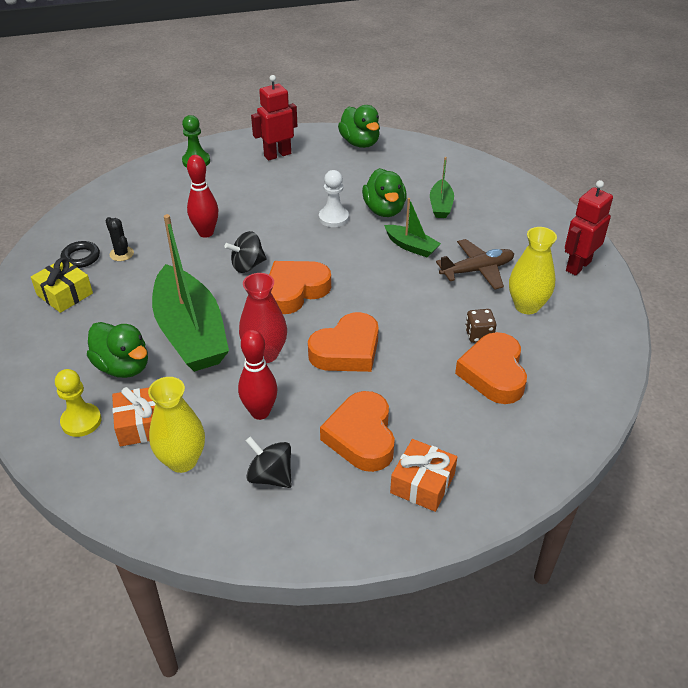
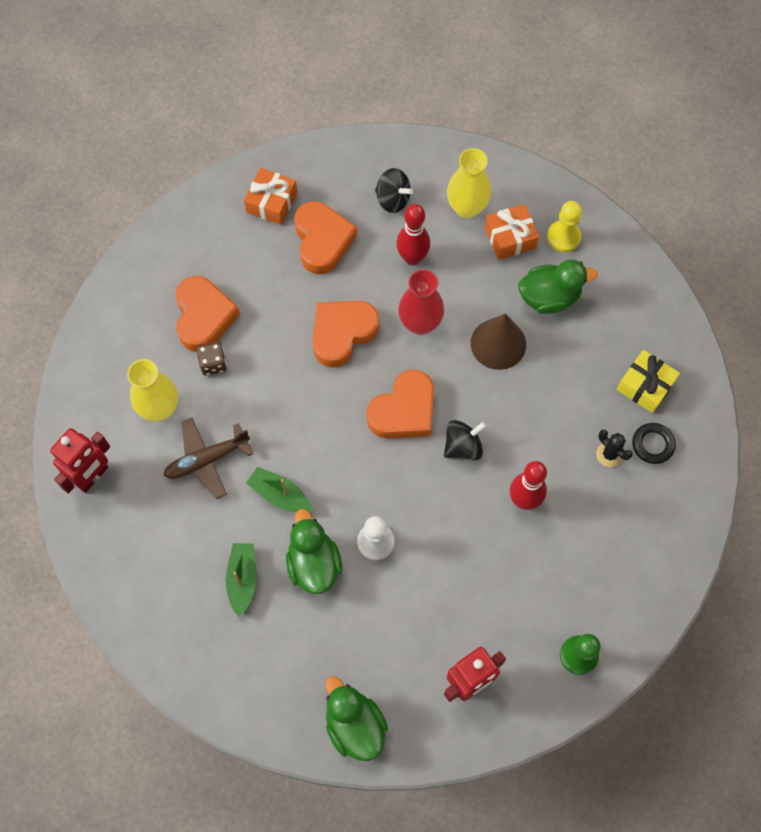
camera: 175 degrees right, 25 degrees up
green duck [87,322,148,378] -> green duck turned 135 degrees clockwise [518,260,598,314]
green boat [152,214,229,372] -> brown cone [471,313,526,370]

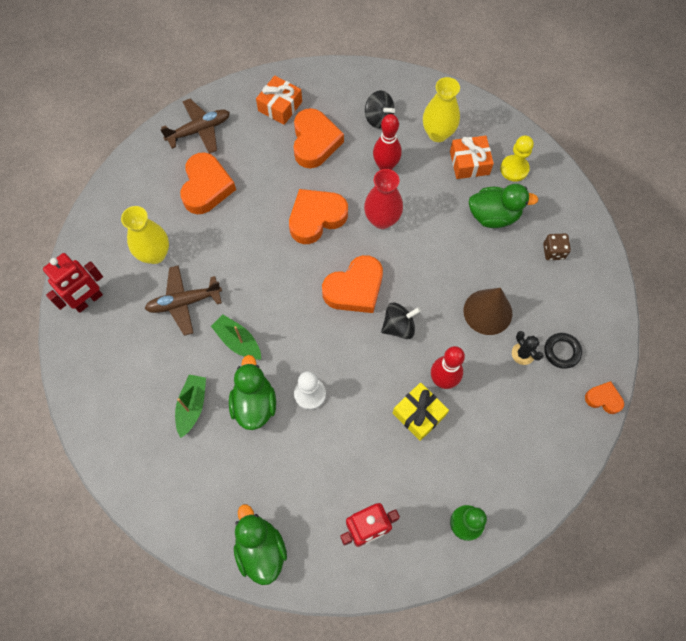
camera: 10 degrees right, 0 degrees up
brown dice [197,342,227,376] -> brown dice moved to [543,234,571,260]
brown cone [471,313,526,370] -> brown cone moved to [464,288,512,335]
yellow gift [617,350,680,413] -> yellow gift moved to [393,382,449,441]
none -> brown plane [160,99,230,154]
none -> orange heart [585,381,624,414]

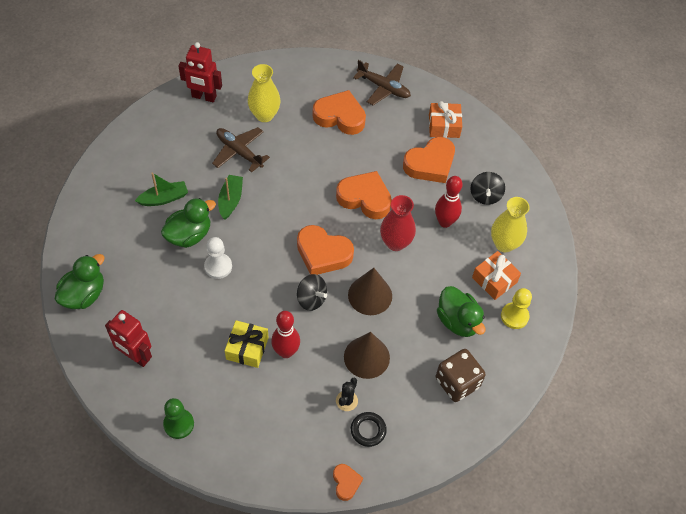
camera: 55 degrees right, 10 degrees down
orange heart [180,152,236,214] -> orange heart turned 135 degrees counterclockwise [313,90,366,135]
brown dice [543,234,571,260] -> brown dice [436,349,486,402], size x1.73
none -> brown cone [348,268,392,315]

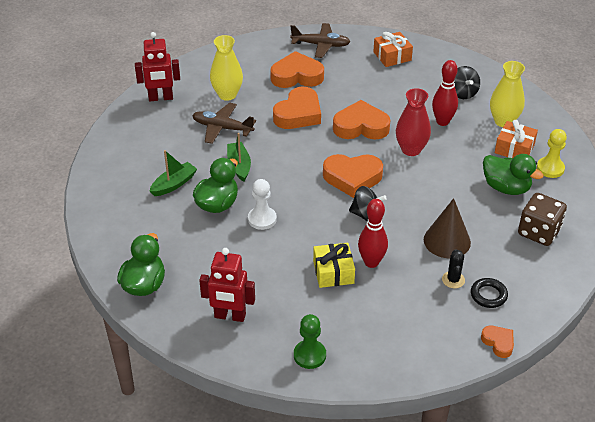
camera: 20 degrees left, 15 degrees down
brown cone [348,268,392,315] -> none
orange heart [403,137,455,183] -> orange heart moved to [273,87,321,129]

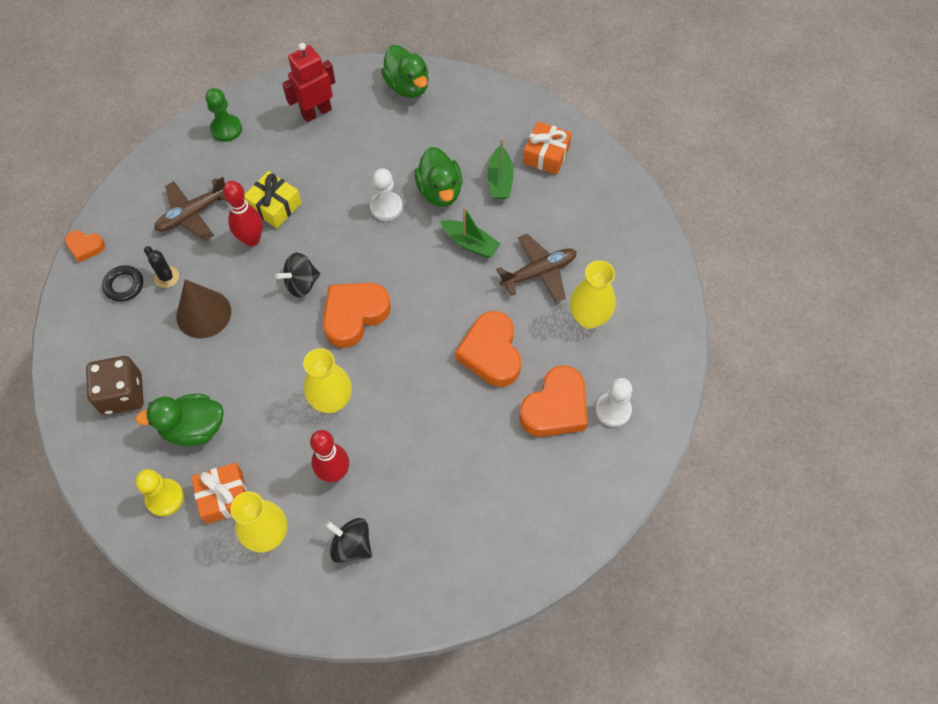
camera: 135 degrees right, 20 degrees up
red robot [135,32,180,101] -> none
brown plane [290,23,350,58] -> brown plane moved to [154,177,229,241]
orange heart [333,100,390,140] -> none
orange gift [373,32,413,67] -> orange gift moved to [523,121,572,175]
red vase [396,88,431,156] -> yellow vase [303,348,352,413]
none -> white pawn [595,378,632,427]

